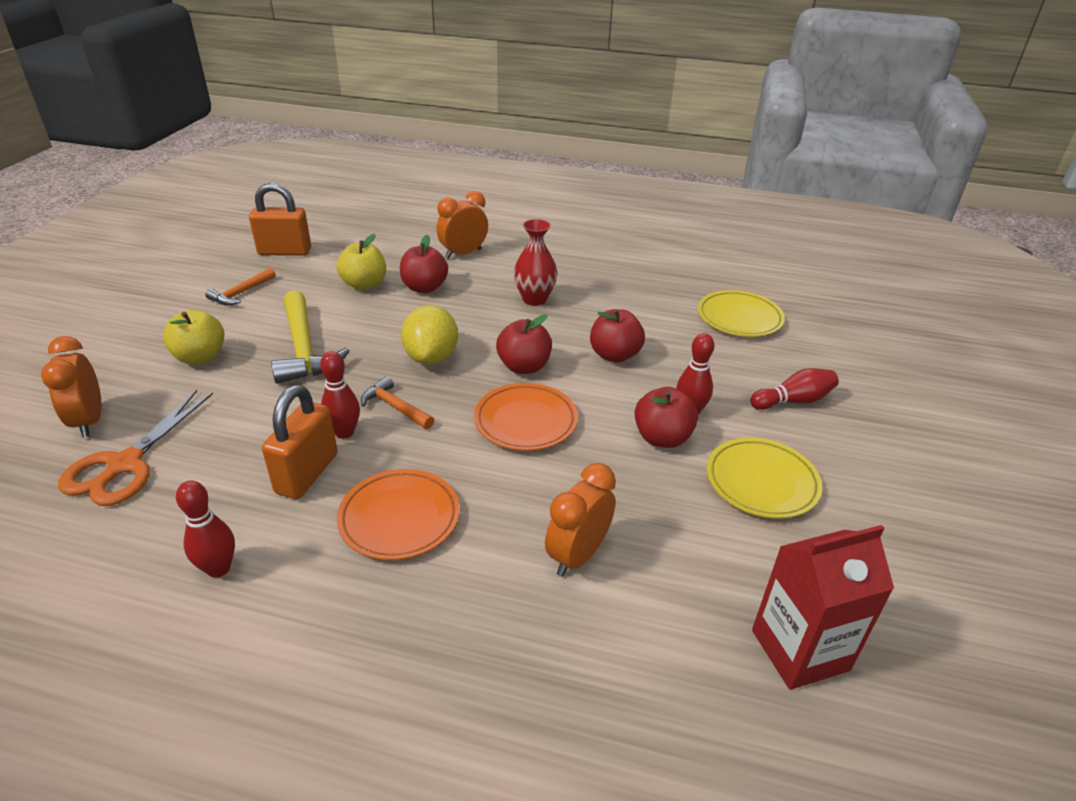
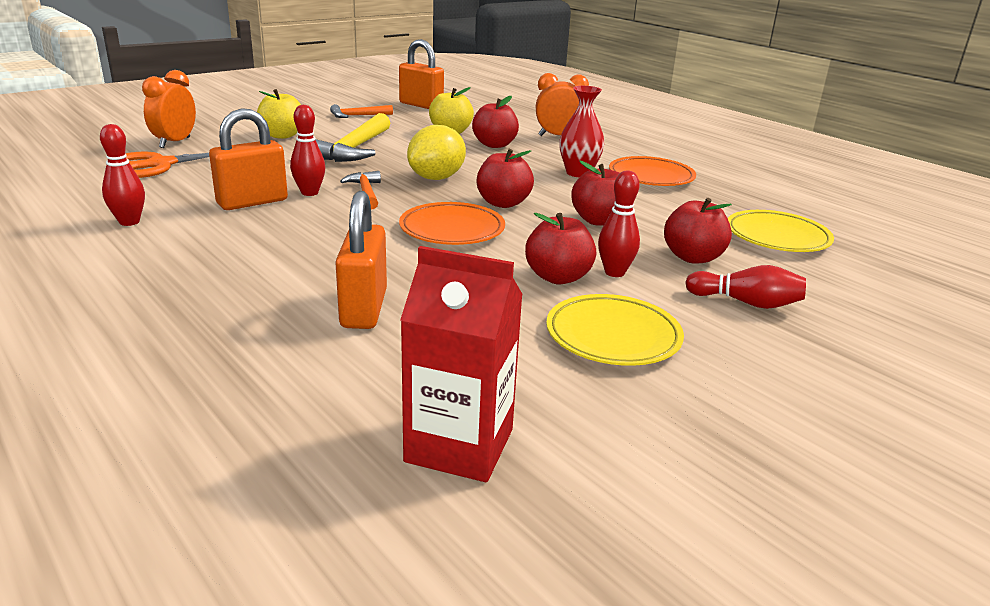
camera: 35 degrees right, 10 degrees down
orange plate [337,469,459,560] -> orange plate moved to [609,156,696,186]
orange clock [545,463,616,577] -> orange padlock [335,191,387,329]
none -> red apple [664,198,732,264]

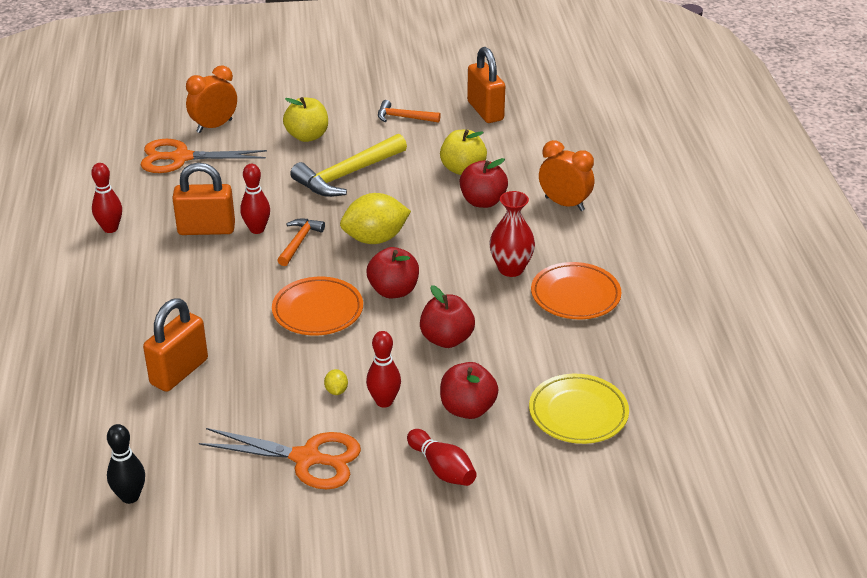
camera: 35 degrees right, 10 degrees up
red carton [400,246,523,482] -> black bowling pin [107,424,145,504]
red apple [525,213,596,284] -> yellow lemon [324,369,348,395]
yellow plate [546,294,684,366] -> orange scissors [199,428,361,489]

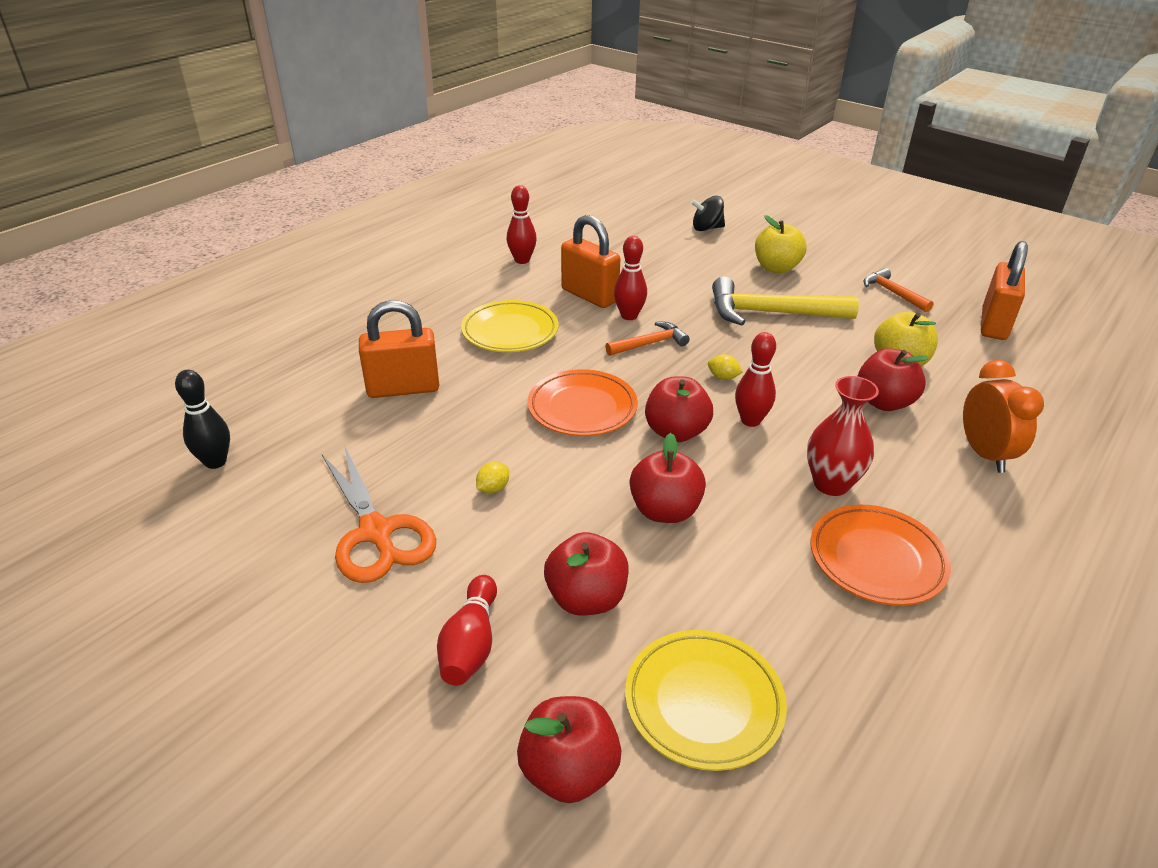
camera: 45 degrees right, 0 degrees up
orange scissors [140,139,267,173] -> none
orange clock [186,65,237,133] -> black spinning top [691,196,725,231]
yellow lemon [340,193,411,244] -> yellow lemon [708,354,743,380], size x0.41
red bowling pin [366,331,401,408] -> red bowling pin moved to [735,332,776,427]
none -> yellow plate [461,300,559,352]
none -> red apple [517,696,621,803]

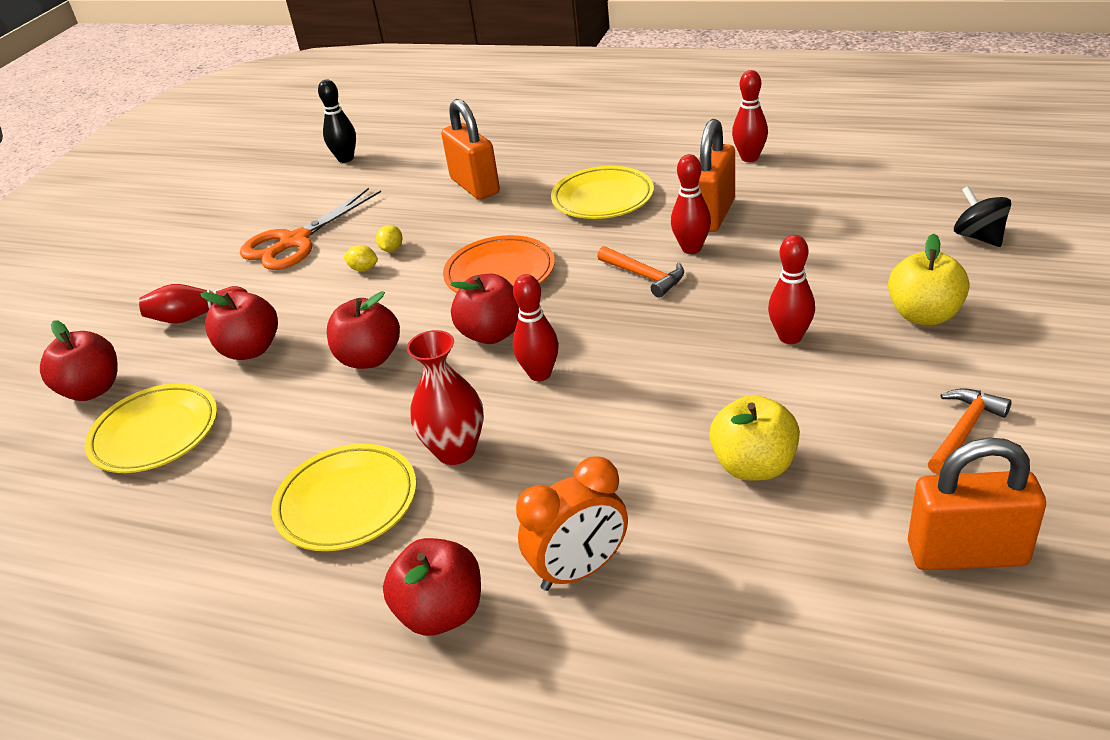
camera: 75 degrees right, 0 degrees up
yellow lemon [708,354,743,380] -> yellow lemon moved to [376,225,402,252]
yellow hammer [712,277,859,325] -> red bowling pin [768,235,815,344]
orange plate [810,505,951,606] -> yellow plate [271,444,417,551]
red apple [858,348,929,411] -> red apple moved to [383,538,481,636]

